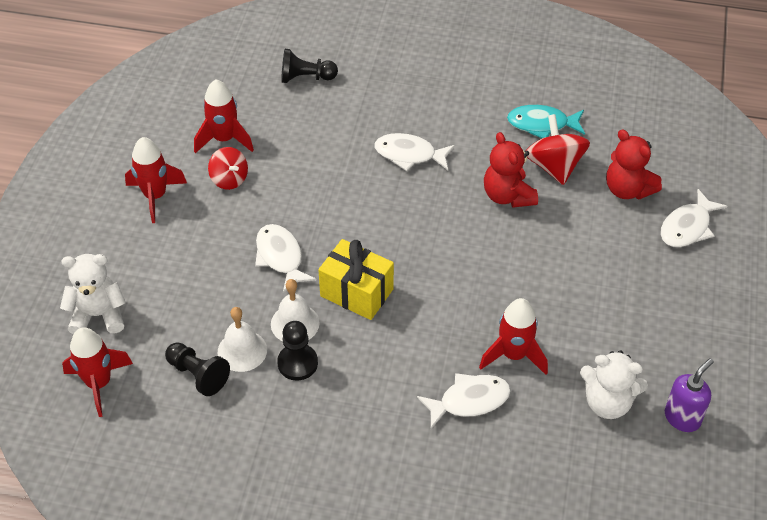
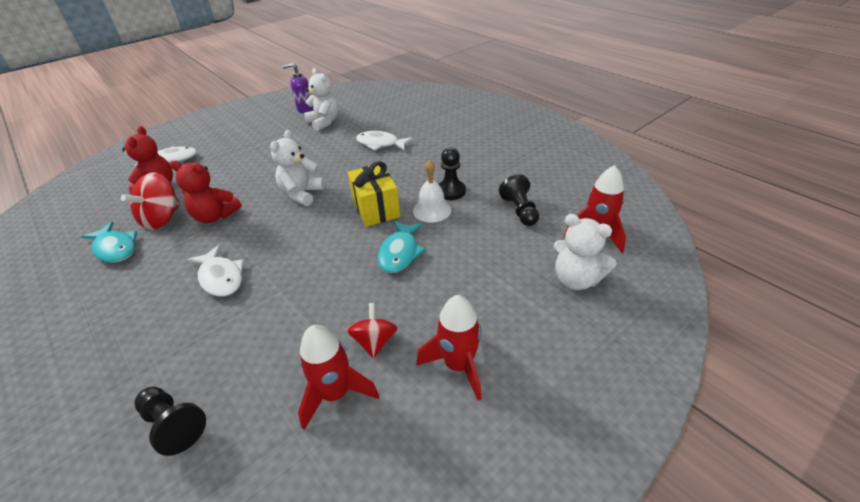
camera: 140 degrees left, 10 degrees down
white bell [218,307,267,372] -> none
white fish [255,224,316,293] -> turquoise fish [378,221,426,273]
red rocket [479,298,548,375] -> none
red teddy bear [484,132,538,208] -> red teddy bear turned 90 degrees clockwise [170,160,242,223]
none -> white teddy bear [270,130,325,206]

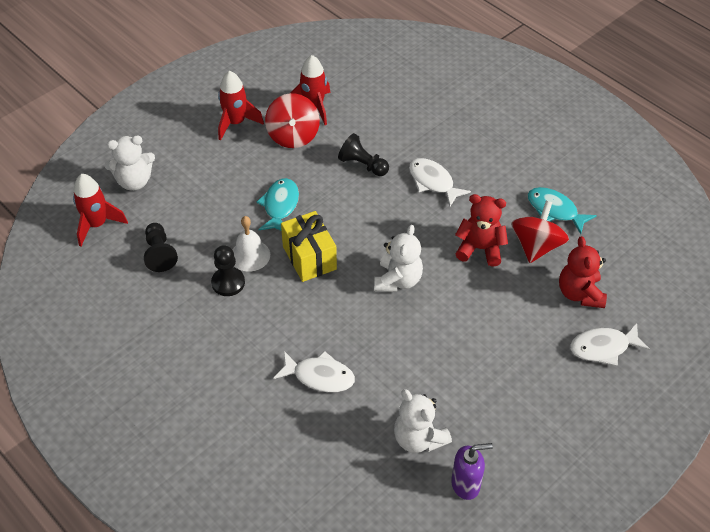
camera: 175 degrees right, 10 degrees up
black pawn [134,387,206,456] -> black pawn moved to [338,133,389,176]
red spinning top [347,303,398,358] -> red spinning top [265,93,320,148], size x1.55
white teddy bear [553,214,617,290] -> white teddy bear turned 135 degrees clockwise [104,136,155,191]

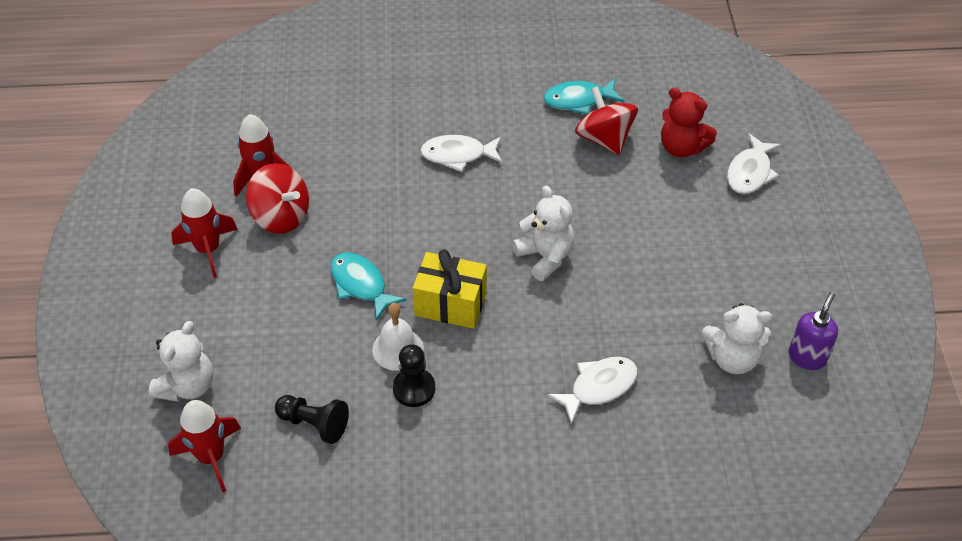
camera: 50 degrees left, 0 degrees up
black pawn [338,133,389,176] -> none
red teddy bear [455,194,508,267] -> none

